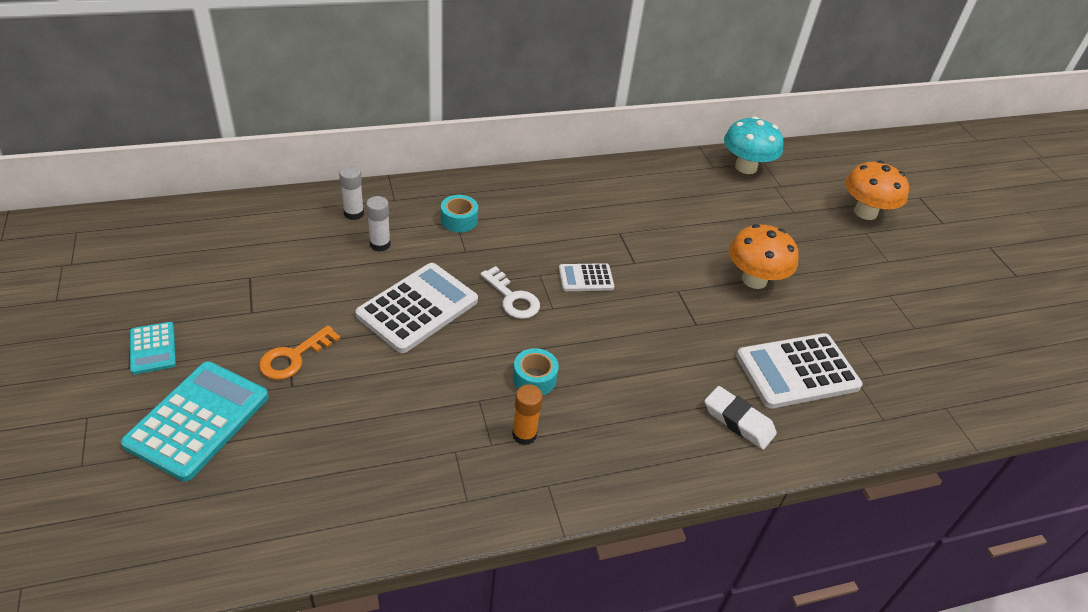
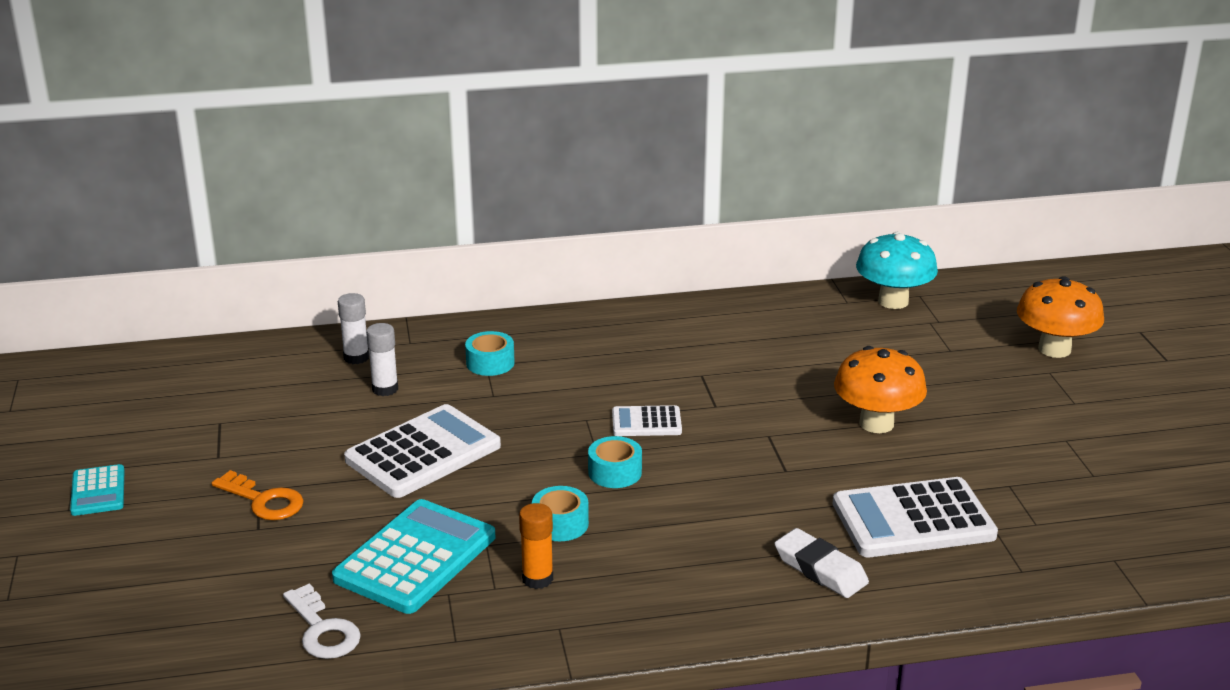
camera: 10 degrees right, 15 degrees down
turquoise calculator [121,361,269,481] -> turquoise calculator moved to [332,499,495,614]
orange key [259,325,341,380] -> orange key turned 105 degrees counterclockwise [212,470,304,520]
white key [480,266,540,319] -> white key moved to [283,584,361,659]
none -> turquoise tape [588,436,642,488]

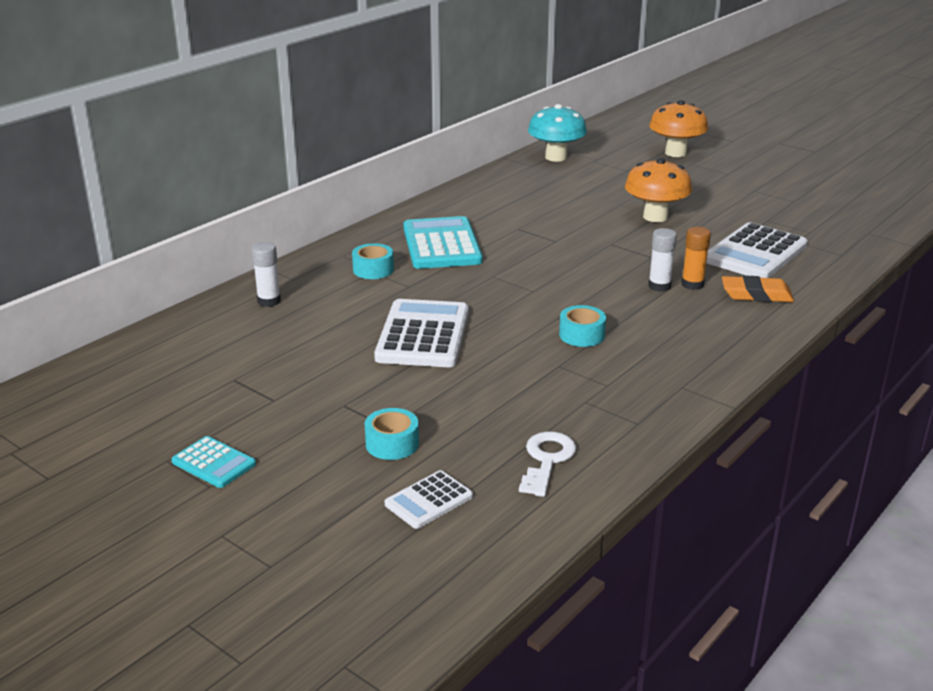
camera: 40 degrees left, 0 degrees up
orange key [212,470,304,520] -> none
white key [283,584,361,659] -> white key turned 90 degrees counterclockwise [519,432,577,497]
turquoise calculator [332,499,495,614] -> turquoise calculator moved to [403,216,483,269]
white glue stick [366,323,398,396] -> white glue stick moved to [648,228,677,292]
orange glue stick [519,503,553,589] -> orange glue stick moved to [681,227,711,290]
turquoise tape [588,436,642,488] -> turquoise tape moved to [365,408,419,460]
white calculator [612,405,682,436] -> white calculator moved to [385,470,473,529]
white eraser [774,528,869,598] -> orange eraser [722,275,794,302]

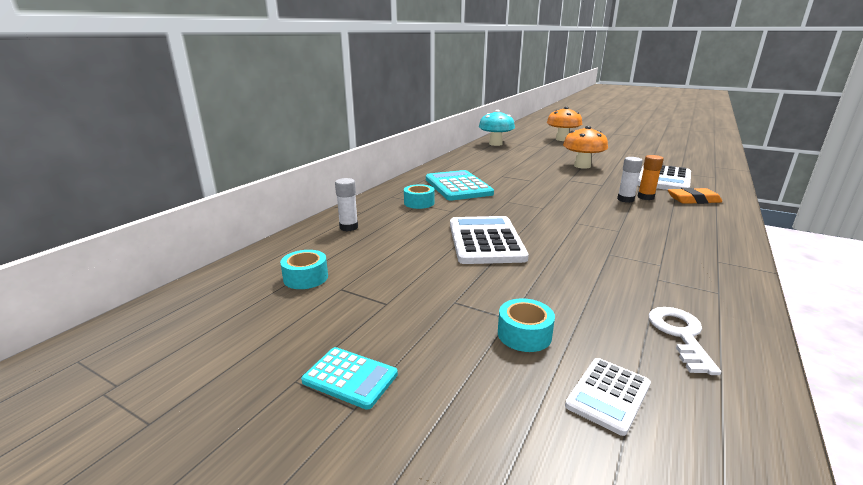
camera: 10 degrees left, 5 degrees down
turquoise tape [559,305,606,347] -> turquoise tape moved to [280,250,328,289]

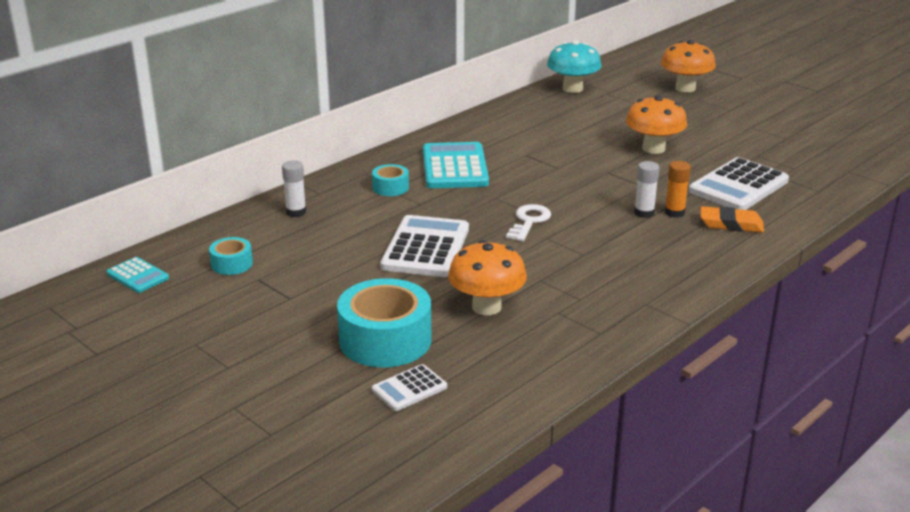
camera: 15 degrees right, 5 degrees up
turquoise calculator [301,347,398,410] -> turquoise calculator moved to [106,257,169,293]
turquoise tape [498,298,555,352] -> turquoise tape [337,278,431,367], size x2.02
white key [649,307,721,375] -> white key moved to [506,204,551,241]
none -> orange mushroom [448,240,527,315]

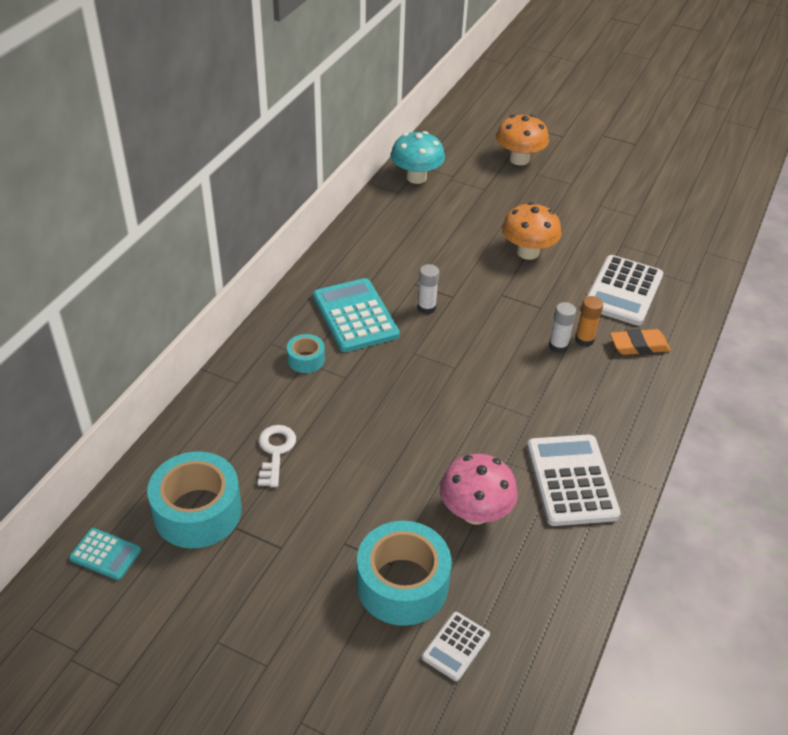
camera: 20 degrees left, 15 degrees up
turquoise tape [209,237,253,275] -> turquoise tape [147,451,242,548], size x2.02
white glue stick [282,160,306,217] -> white glue stick moved to [417,264,439,314]
white calculator [380,215,469,277] -> white calculator moved to [527,434,621,526]
orange mushroom [448,240,527,315] -> pink mushroom [440,454,518,524]
white key [506,204,551,241] -> white key moved to [258,425,296,487]

